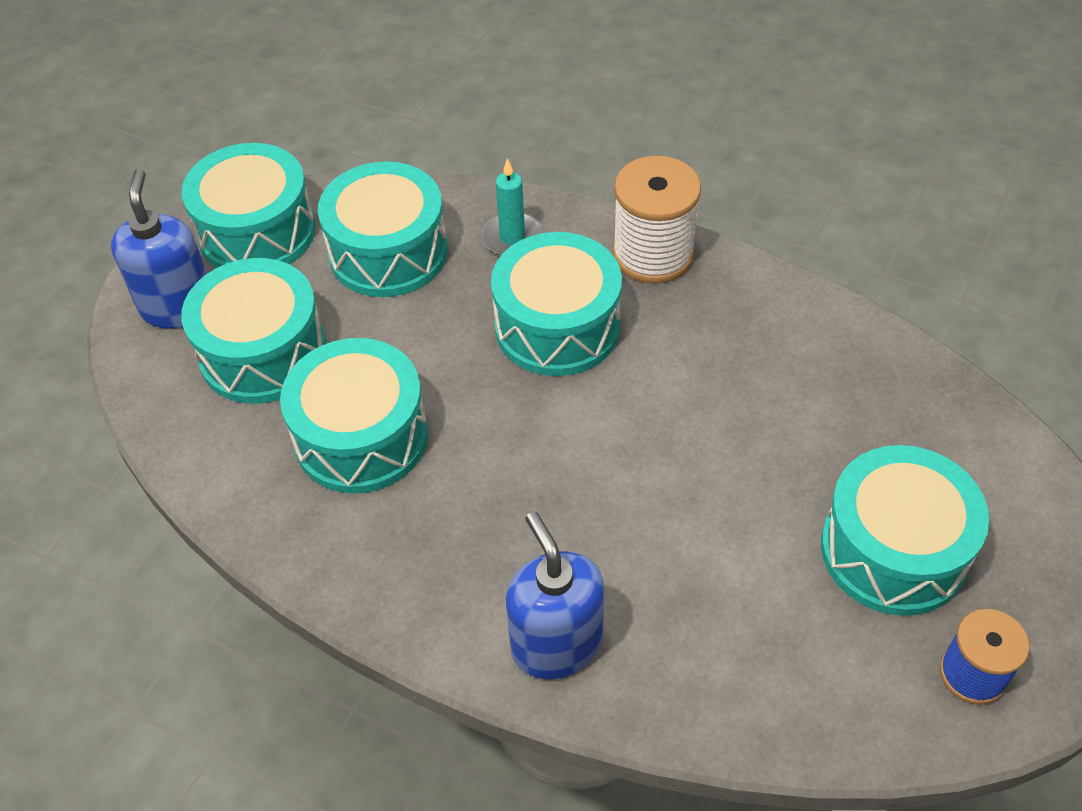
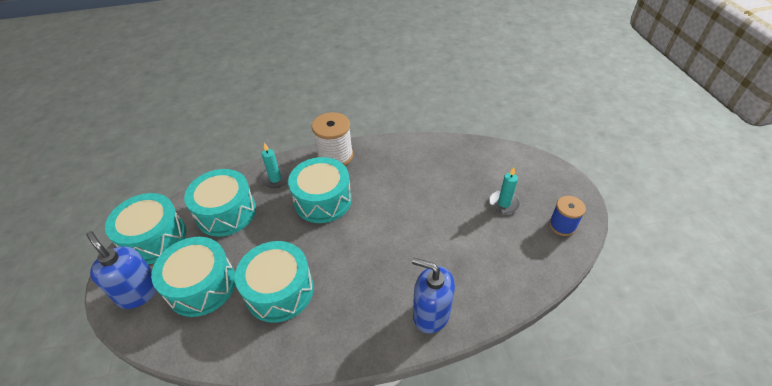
camera: 40 degrees left, 5 degrees down
turquoise drum [821,445,989,616] -> turquoise candle [489,167,521,214]

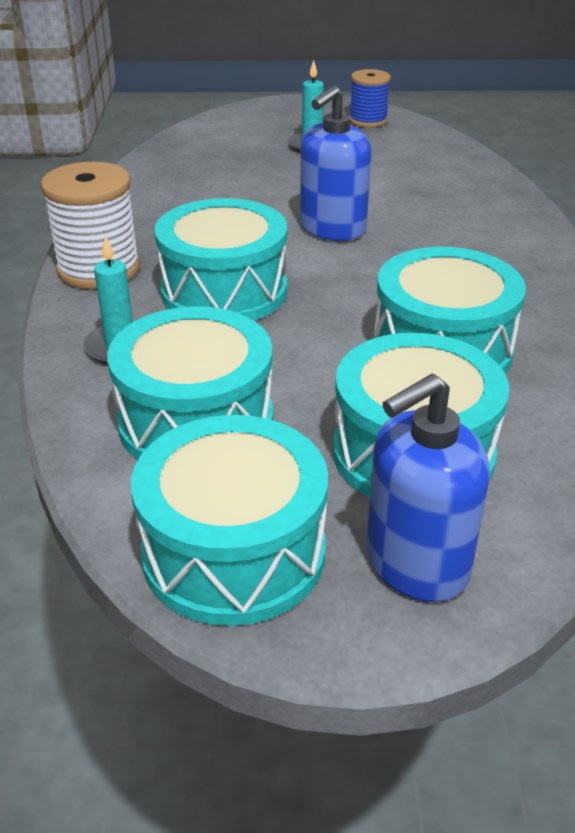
camera: 80 degrees left, 10 degrees down
blue soap dispenser [412,258,455,333] -> blue soap dispenser moved to [300,85,371,241]

